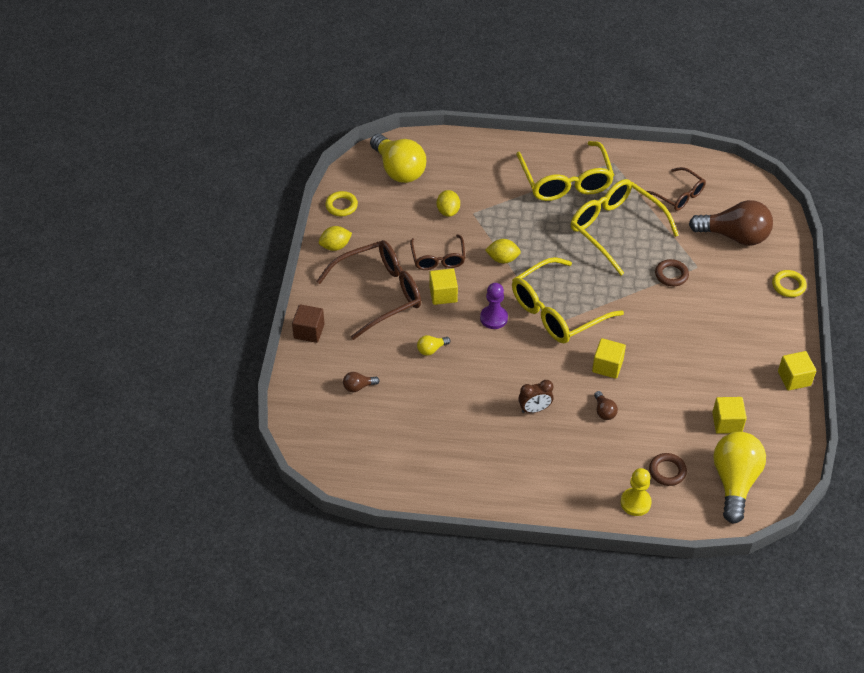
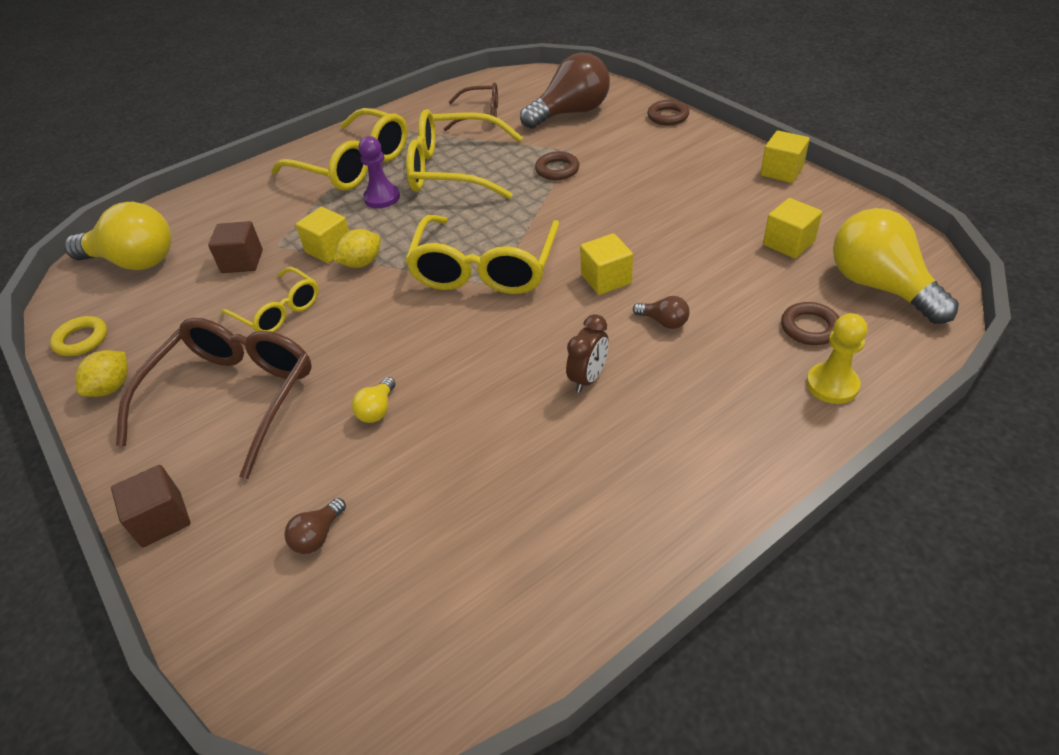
camera: 40 degrees left, 5 degrees down
brown glasses [410,234,465,270] -> yellow glasses [221,267,319,332]
yellow cube [429,268,458,305] -> yellow cube moved to [296,207,349,263]
yellow lemon [437,190,460,217] -> brown cube [208,221,263,273]
purple pawn [480,283,508,329] -> purple pawn moved to [359,136,400,208]
yellow ring [772,270,807,297] -> brown ring [647,100,689,125]

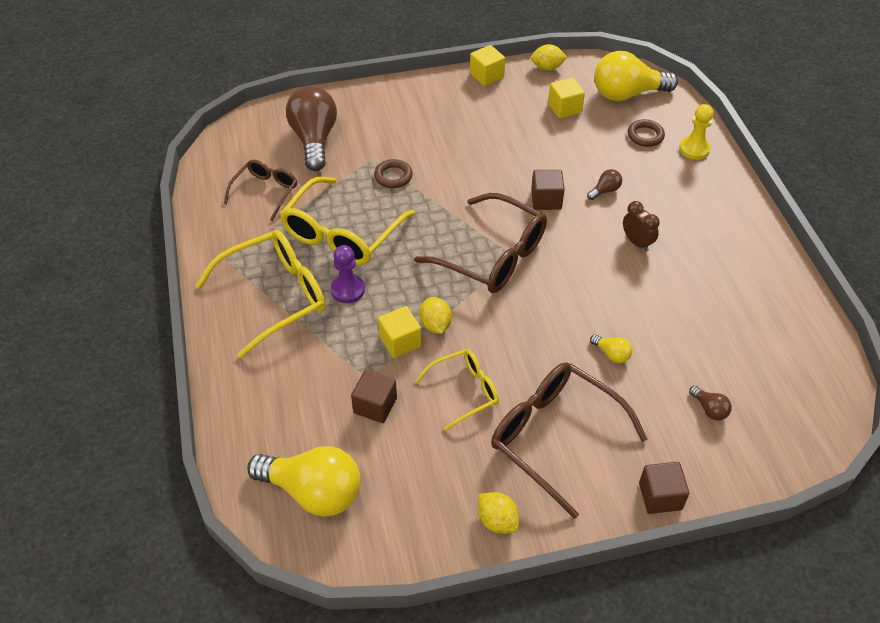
camera: 70 degrees left, 5 degrees up
yellow ring [50,316,107,356] -> none
yellow light bulb [64,202,172,270] -> yellow light bulb turned 75 degrees clockwise [247,446,361,517]
yellow glasses [405,215,559,294] -> brown glasses [414,193,547,293]
yellow cube [580,233,633,295] -> brown cube [531,170,565,210]
brown ring [647,100,689,125] -> none
none -> yellow lemon [531,44,567,71]

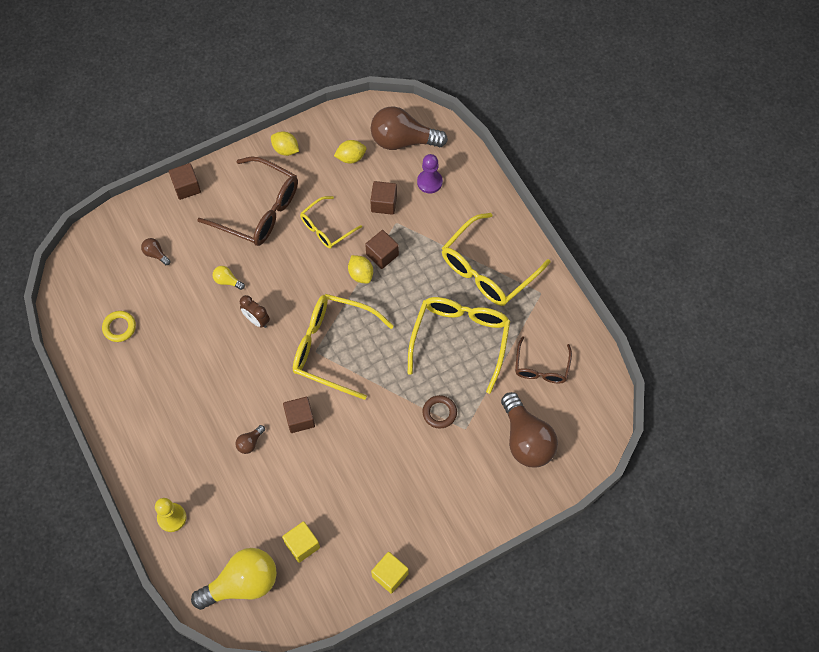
camera: 165 degrees right, 15 degrees up
yellow light bulb [247,446,361,517] -> brown light bulb [371,106,448,150]
purple pawn [331,245,365,303] -> purple pawn moved to [417,154,443,193]
yellow cube [378,306,422,358] -> brown cube [365,230,399,269]
brown glasses [414,193,547,293] -> yellow glasses [293,294,394,400]
yellow lemon [531,44,567,71] -> yellow lemon moved to [334,140,367,163]
brown clock [623,201,660,252] -> brown clock moved to [240,295,270,328]
brown ring [628,119,665,147] -> none
none -> yellow ring [102,311,136,342]

